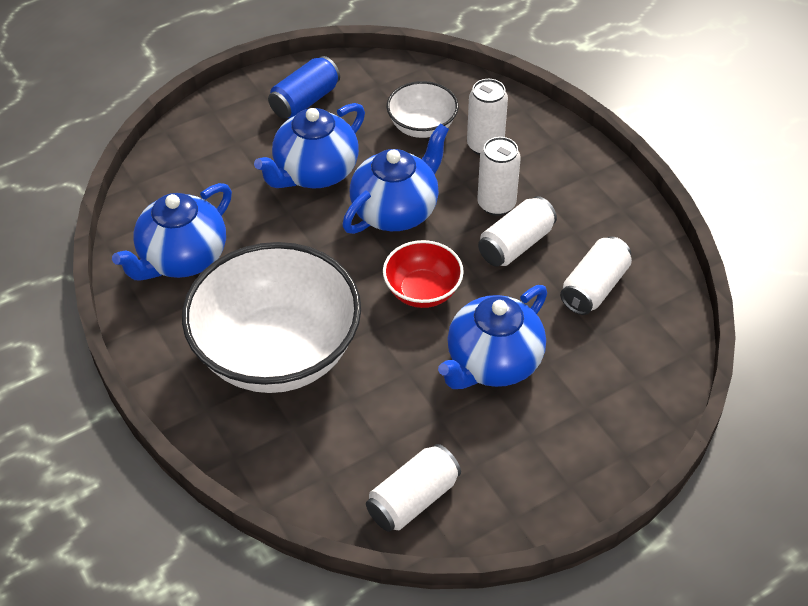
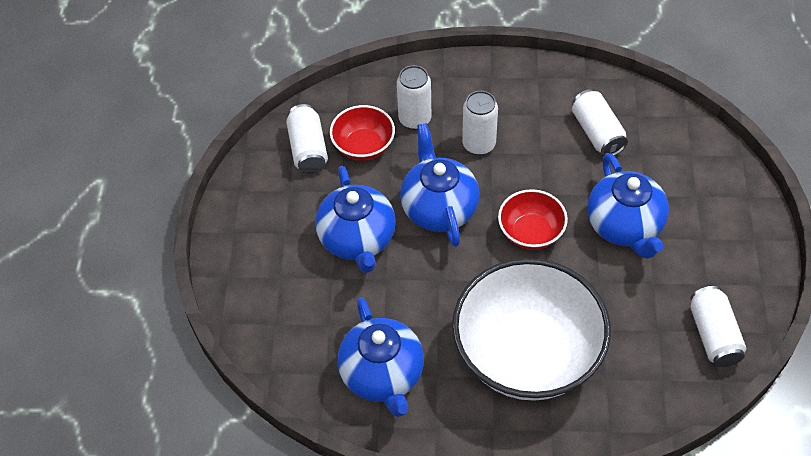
camera: 55 degrees left, 5 degrees up
blue can [268,56,340,119] -> none
white bowl [387,81,458,138] -> red bowl [330,105,395,161]
white can [478,196,557,267] -> white can moved to [286,104,328,174]

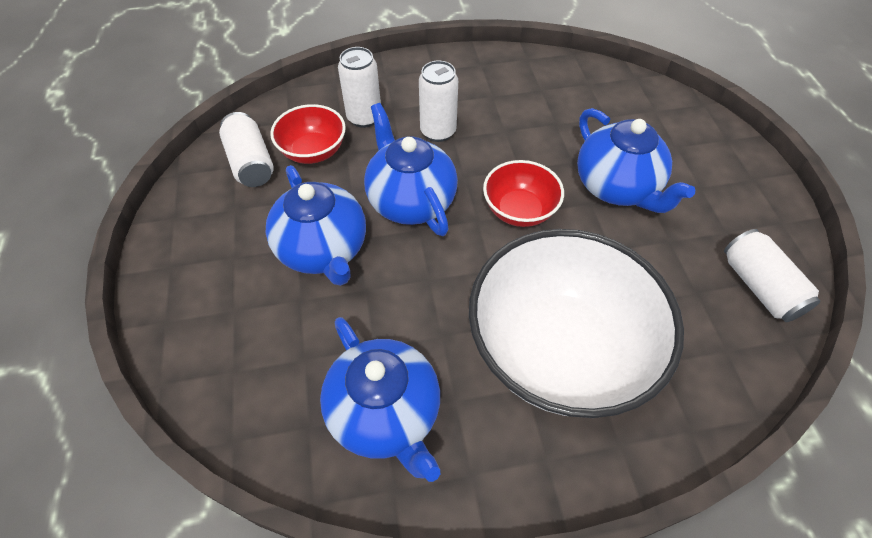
camera: 15 degrees left, 0 degrees up
white can [572,89,628,156] -> none

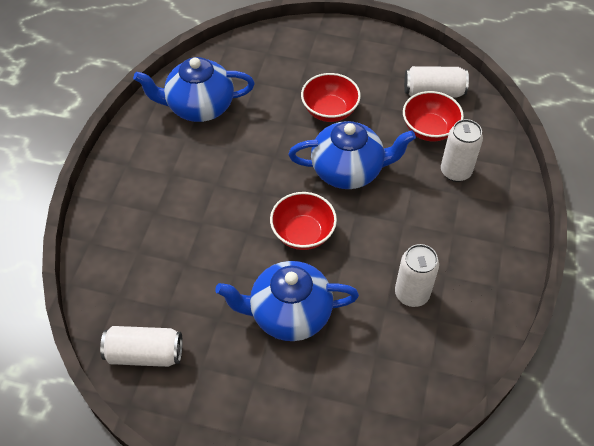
camera: 115 degrees right, 0 degrees up
blue teapot [266,165,366,286] -> red bowl [301,73,361,122]
white can [419,61,458,142] -> white can moved to [395,244,439,307]
white bowl [469,229,684,418] -> none

